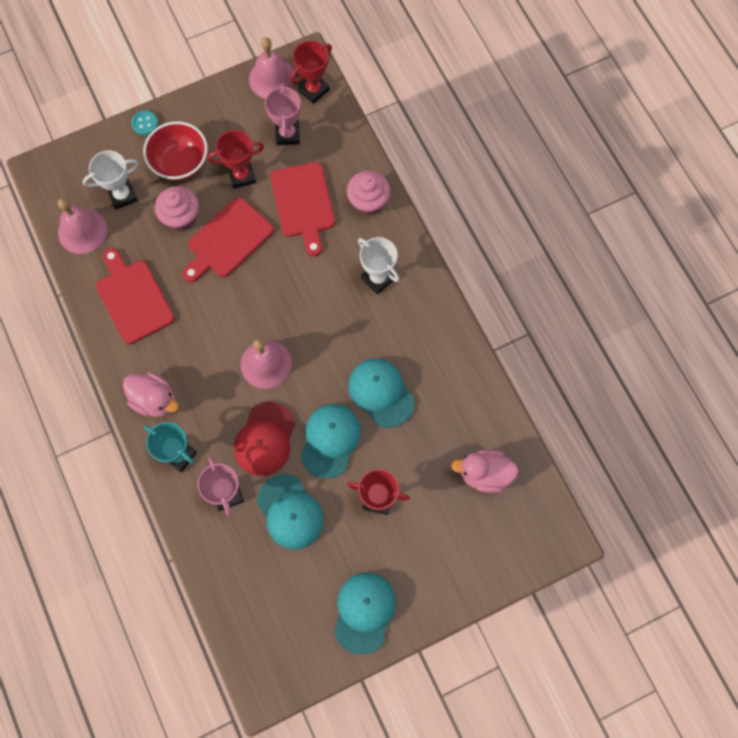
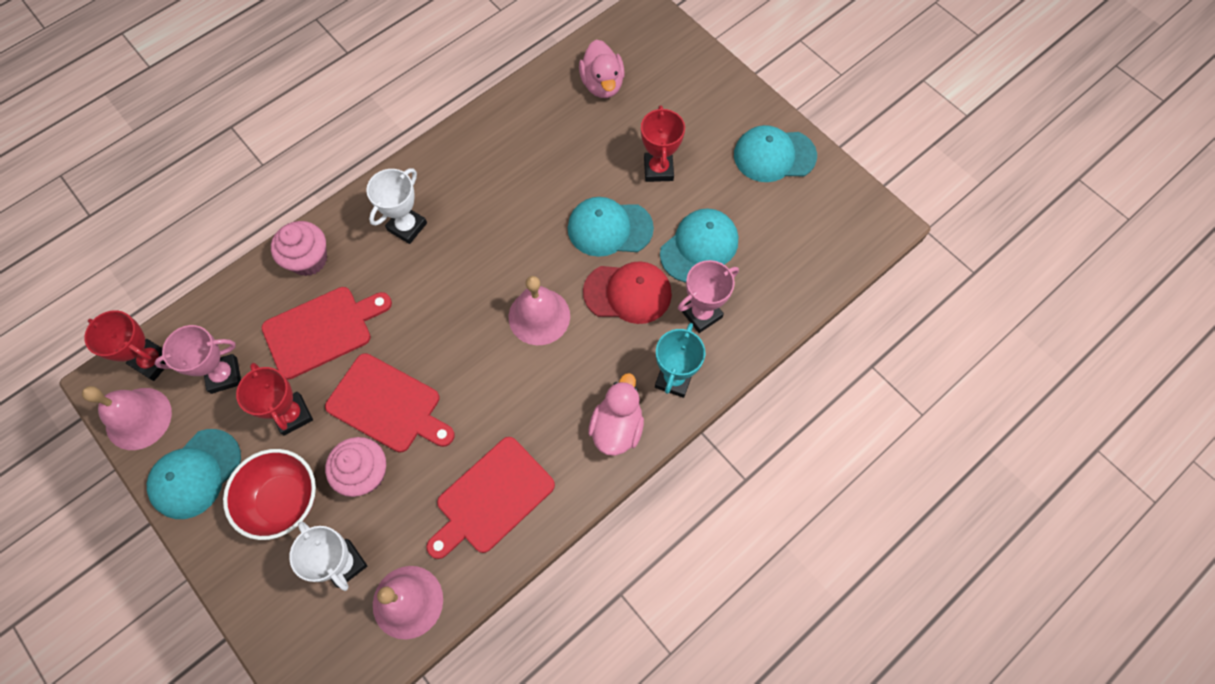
camera: 105 degrees left, 5 degrees down
turquoise button [131,110,158,135] -> none
turquoise cap [348,359,415,428] -> turquoise cap moved to [147,429,241,519]

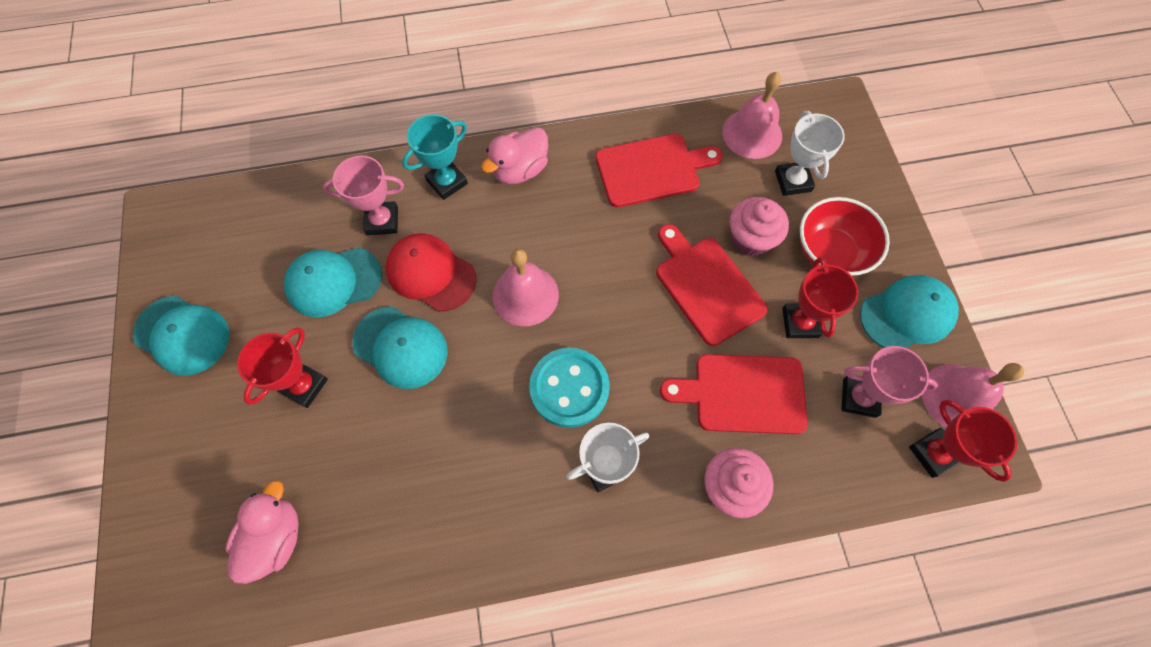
camera: 150 degrees left, 0 degrees up
none -> turquoise button [529,348,610,428]

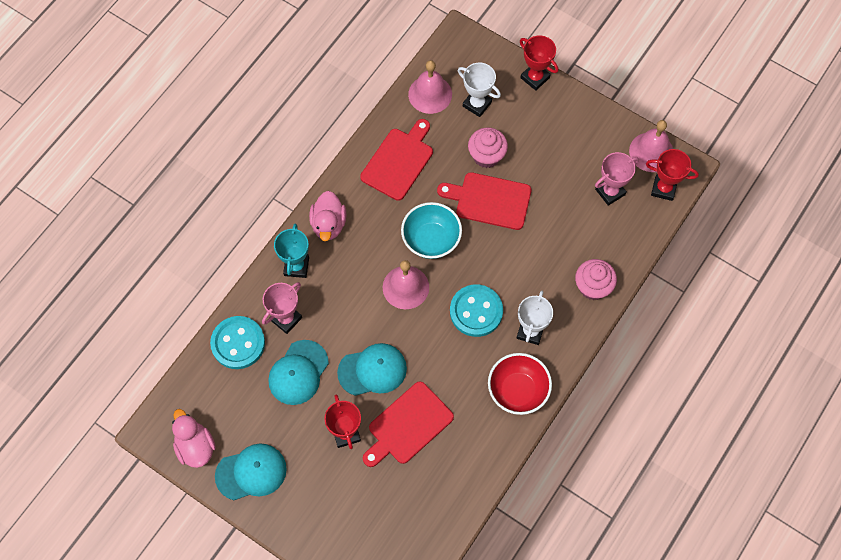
camera: 45 degrees left, 0 degrees up
pink duck [226,481,299,584] -> pink duck moved to [172,409,216,468]
red cap [386,233,476,312] -> none
red cutting board [660,354,808,434] -> red cutting board moved to [363,382,454,467]
red trophy [782,257,858,338] -> red trophy moved to [520,35,559,91]
red bowl [800,197,890,276] -> red bowl moved to [488,353,552,415]
turquoise cap [860,275,959,348] -> none
none -> turquoise button [210,316,265,369]
none -> turquoise bowl [401,202,462,259]

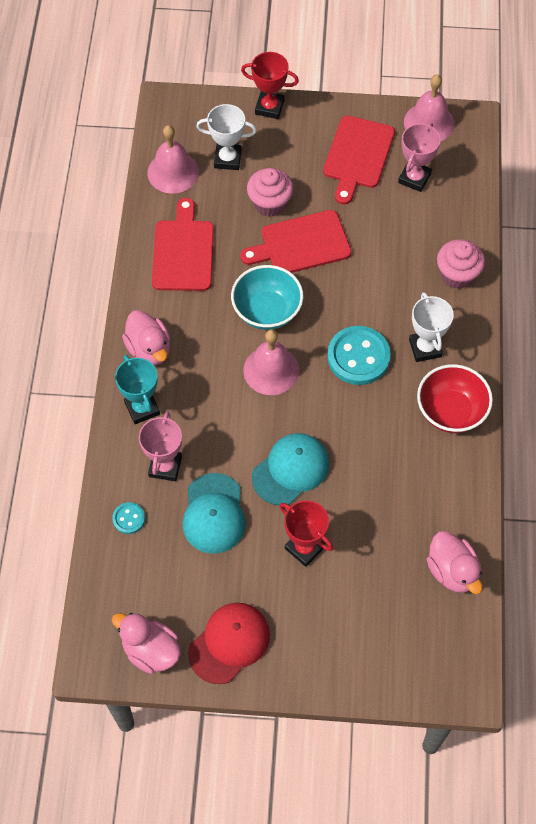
camera: 30 degrees left, 5 degrees down
turquoise button [210,316,265,369] -> turquoise button [112,502,145,534], size x0.49
turquoise cap [215,444,287,500] -> red cap [188,603,270,684]
red cutting board [363,382,454,467] -> red cutting board moved to [323,116,395,204]
red trophy [646,149,699,201] -> none
none -> pink duck [427,531,483,594]

